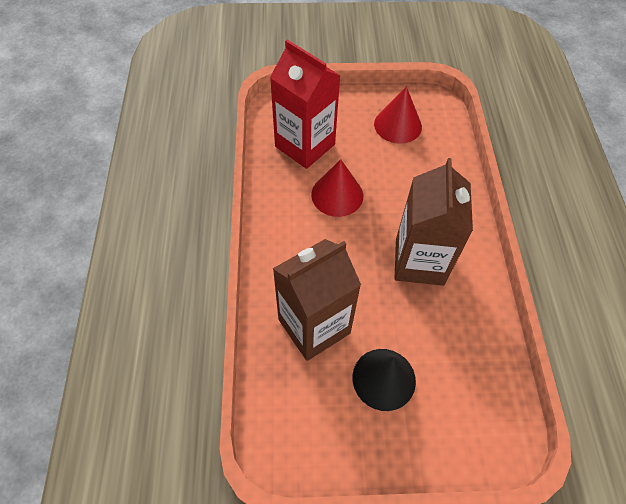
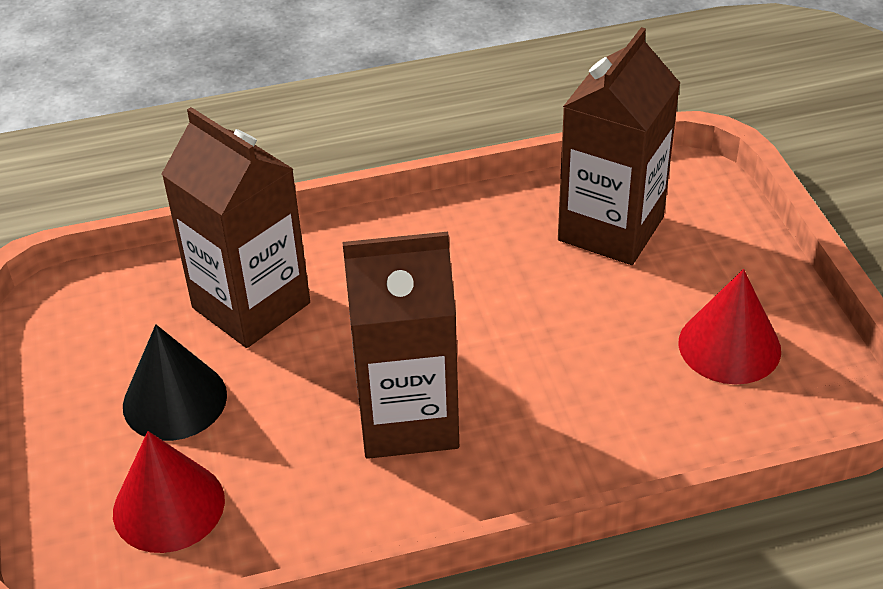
camera: 80 degrees right, 15 degrees down
red carton [270,40,341,169] -> brown carton [558,27,680,265]
red cone [311,159,363,217] -> red cone moved to [113,431,225,553]

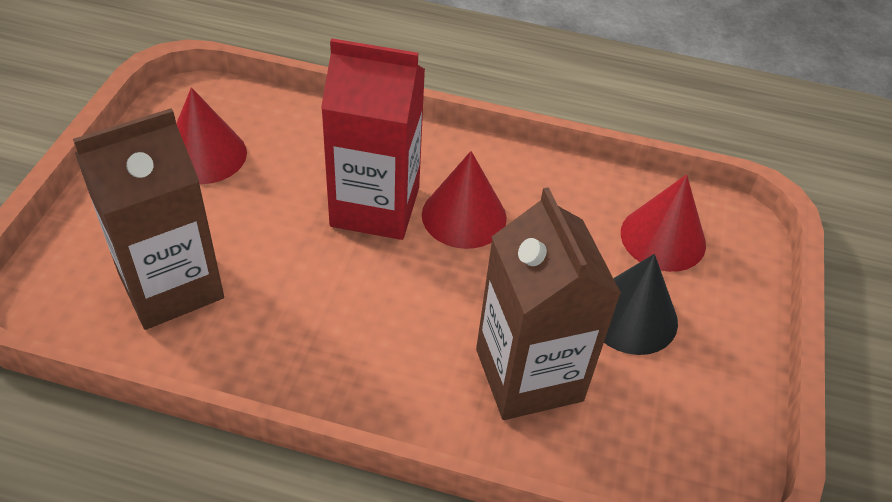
camera: 155 degrees left, 5 degrees up
brown carton [342,232,459,459] -> red cone [422,151,507,249]
none -> red carton [321,38,425,240]

